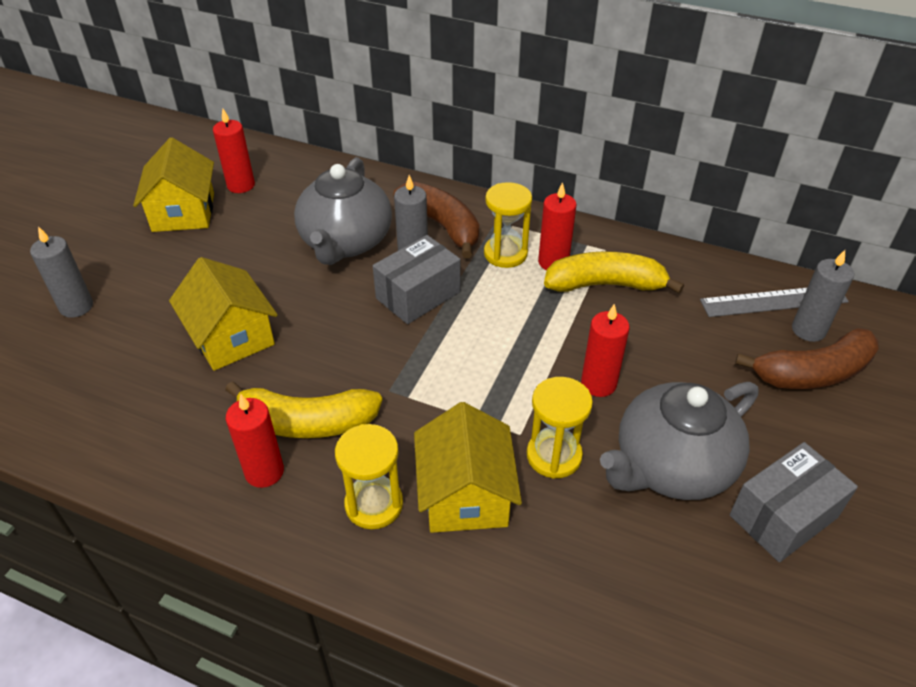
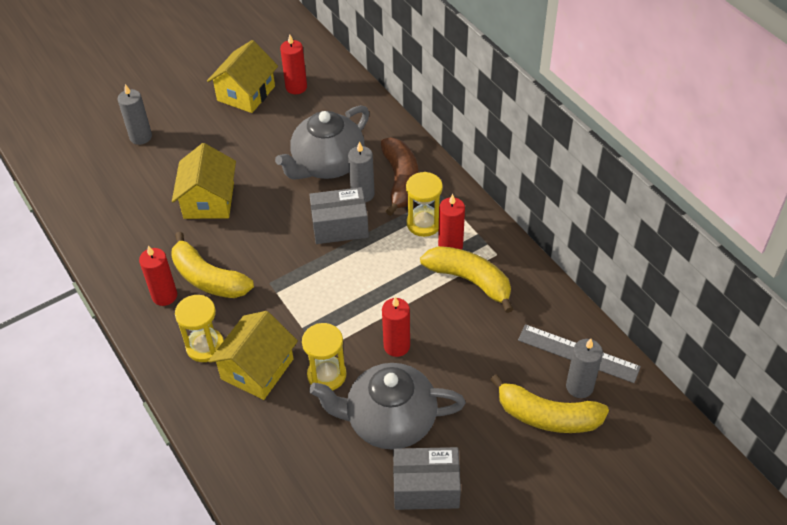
camera: 35 degrees right, 5 degrees up
brown banana [735,328,878,389] -> yellow banana [490,374,609,433]

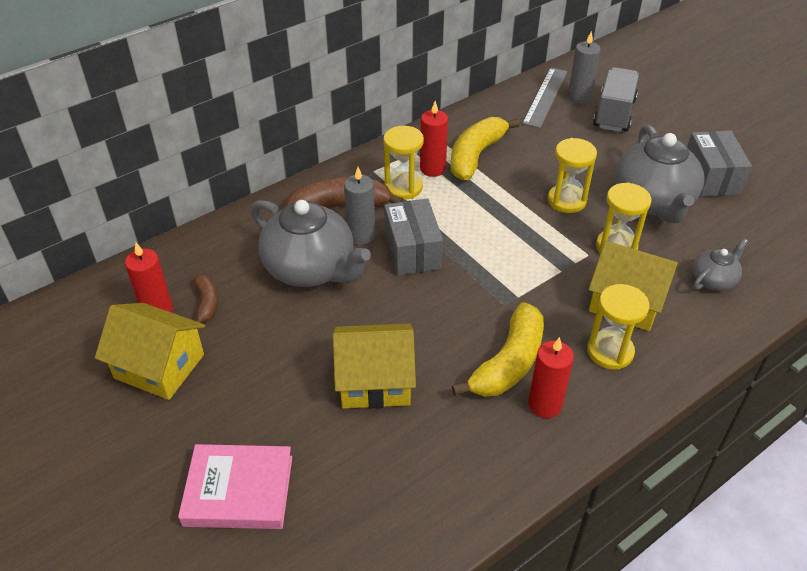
camera: 95 degrees left, 5 degrees down
grey candle [118,84,152,145] -> pink book [178,444,292,529]
red candle [382,296,410,357] -> yellow hourglass [548,138,597,213]
yellow banana [490,374,609,433] -> grey truck [593,67,639,132]
none -> brown banana [193,275,218,323]
none -> grey teapot [693,238,748,291]

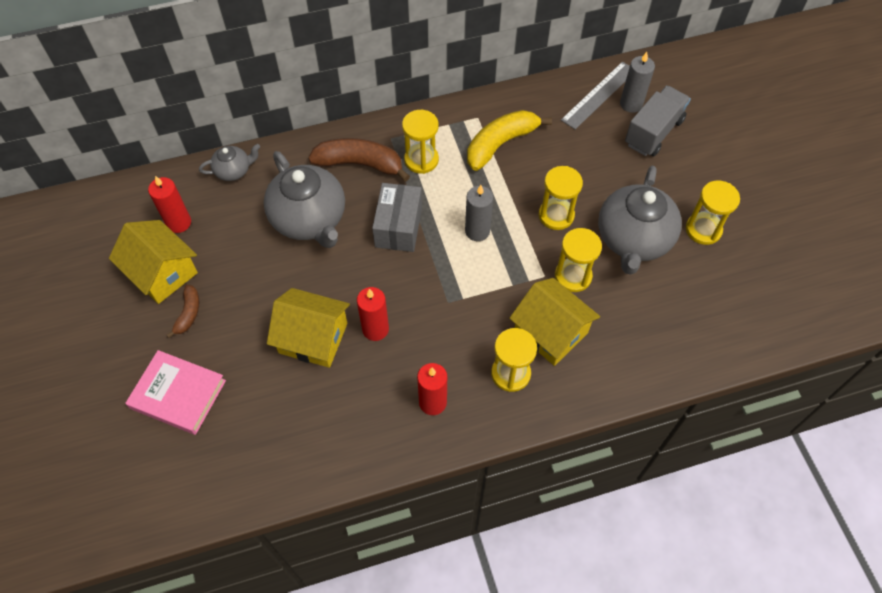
camera: 20 degrees right, 15 degrees up
brown banana [193,275,218,323] -> brown banana moved to [167,285,199,338]
grey candle [344,167,375,245] -> grey candle moved to [465,185,493,241]
red candle [420,101,448,177] -> red candle moved to [357,287,389,341]
yellow banana [452,302,544,397] -> none
grey box [687,131,752,197] -> yellow hourglass [686,181,740,245]
grey teapot [693,238,748,291] -> grey teapot moved to [199,144,260,181]

